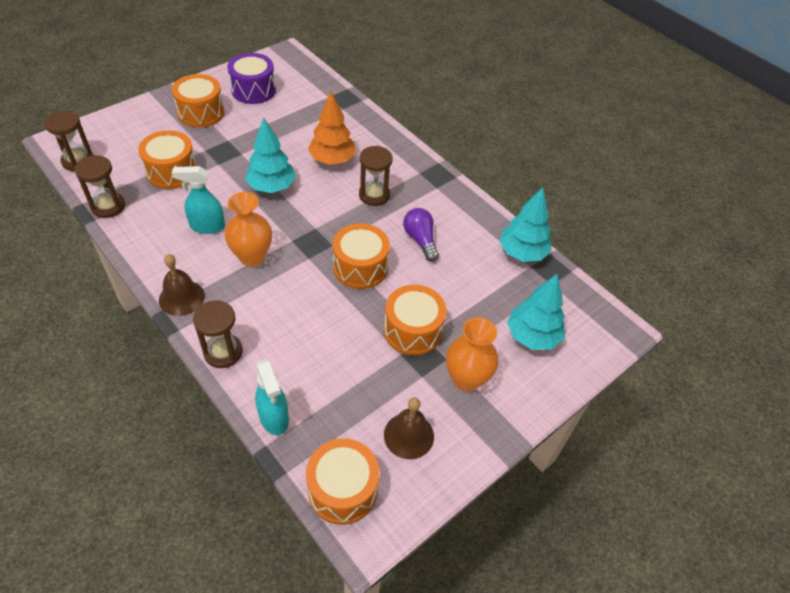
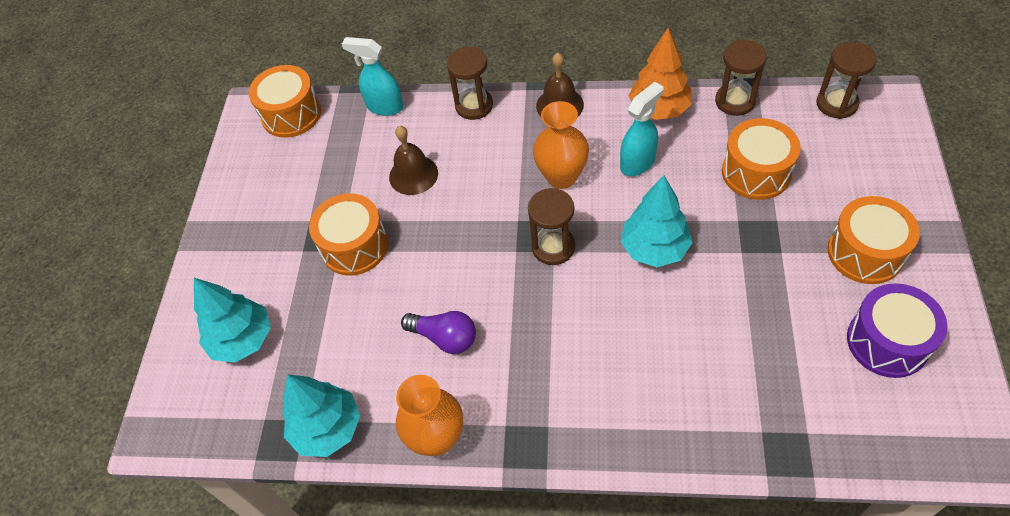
camera: 145 degrees right, 5 degrees up
orange tree [308,92,356,165] -> orange tree moved to [629,28,692,120]
orange drum [333,223,390,289] -> none
brown hourglass [359,146,393,206] -> brown hourglass moved to [528,188,575,265]
brown bell [384,397,434,459] -> brown bell moved to [389,126,438,195]
orange vase [446,317,498,392] -> orange vase moved to [396,375,463,456]

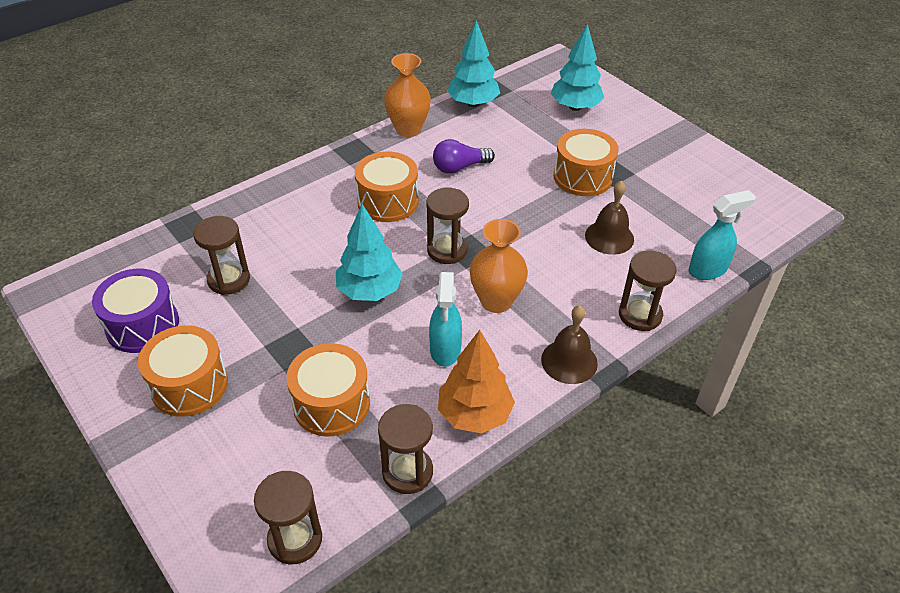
camera: 130 degrees right, 10 degrees down
orange drum [249,65,321,138] -> orange drum moved to [355,152,419,222]
none -> brown hourglass [193,216,250,295]

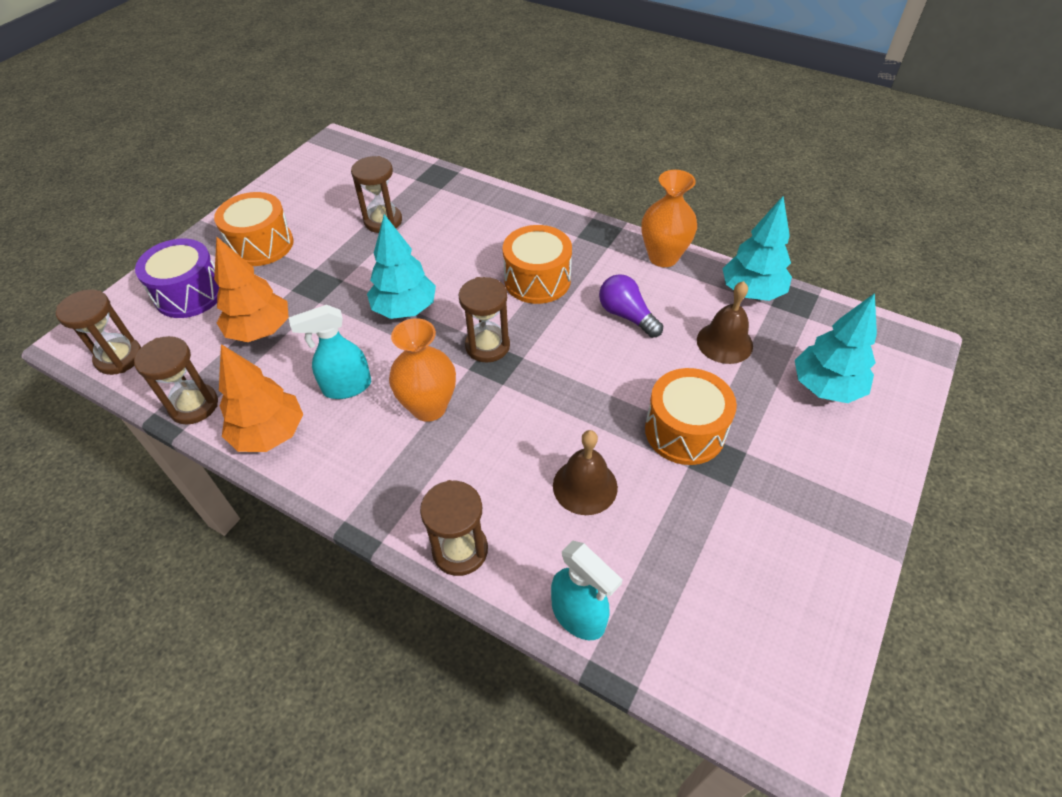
camera: 70 degrees right, 5 degrees up
purple drum [92,269,179,353] -> purple drum moved to [135,239,219,318]
orange drum [287,343,370,436] -> orange tree [214,236,289,342]
brown bell [541,305,598,384] -> brown bell moved to [697,281,753,364]

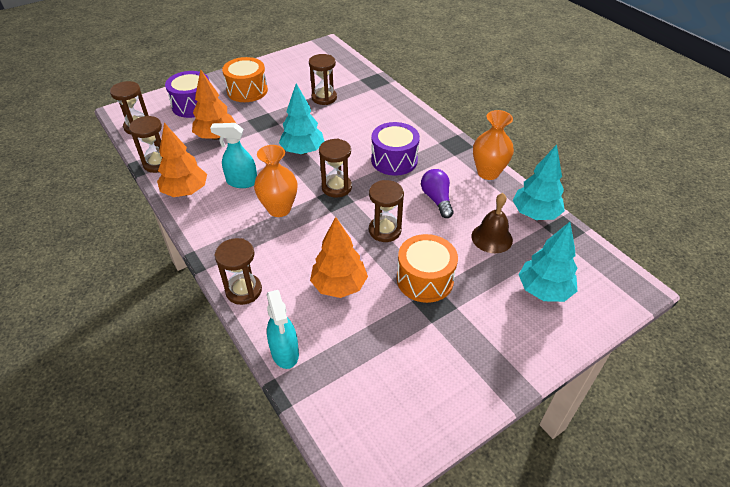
camera: 25 degrees right, 5 degrees down
orange drum [503,225,572,304] -> purple drum [371,122,420,176]
brown bell [553,430,618,515] -> orange tree [310,217,368,298]
none -> brown hourglass [369,180,404,242]

